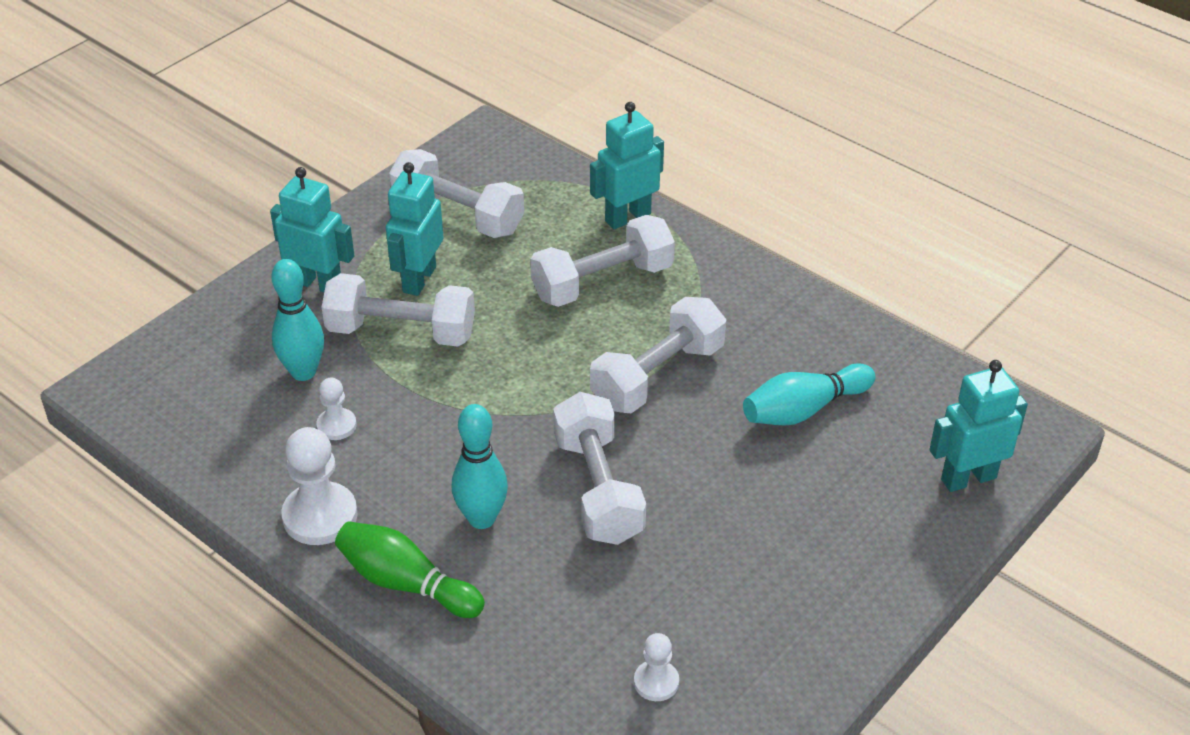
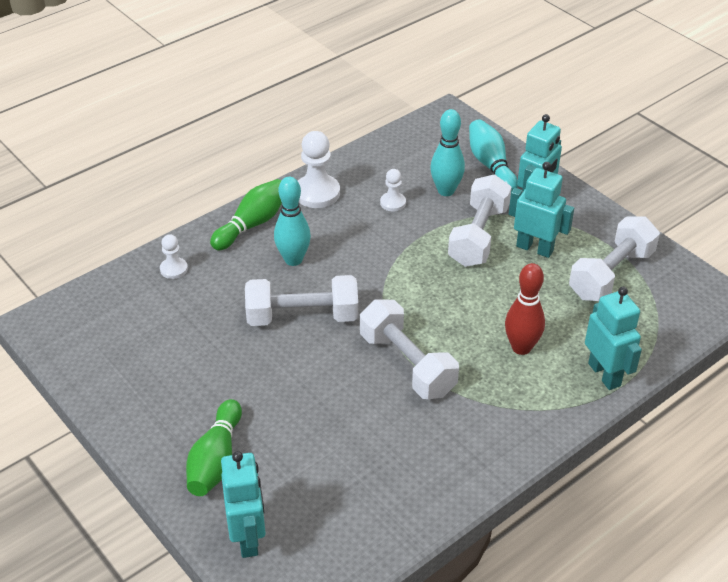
camera: 100 degrees right, 0 degrees up
white dumbbell [530,215,675,307] -> red bowling pin [505,263,545,355]
white pawn [634,633,679,701] -> white pawn moved to [160,234,188,279]
turquoise bowling pin [743,363,875,426] -> turquoise bowling pin moved to [469,119,518,192]
none -> green bowling pin [186,399,242,496]

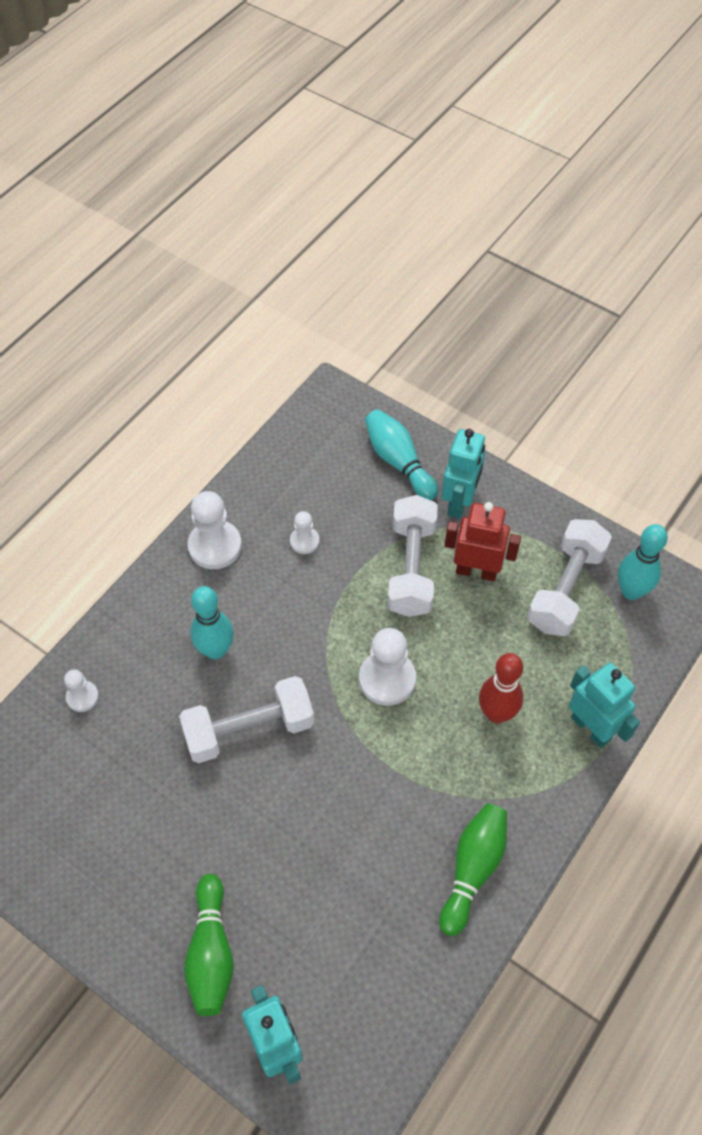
camera: 15 degrees left, 15 degrees up
green bowling pin [210,179,282,250] -> green bowling pin moved to [439,803,507,936]
white dumbbell [360,300,459,399] -> none
turquoise bowling pin [430,109,465,196] -> turquoise bowling pin moved to [618,524,668,600]
turquoise robot [509,162,574,258] -> red robot [445,502,521,581]
none -> white pawn [359,628,416,706]

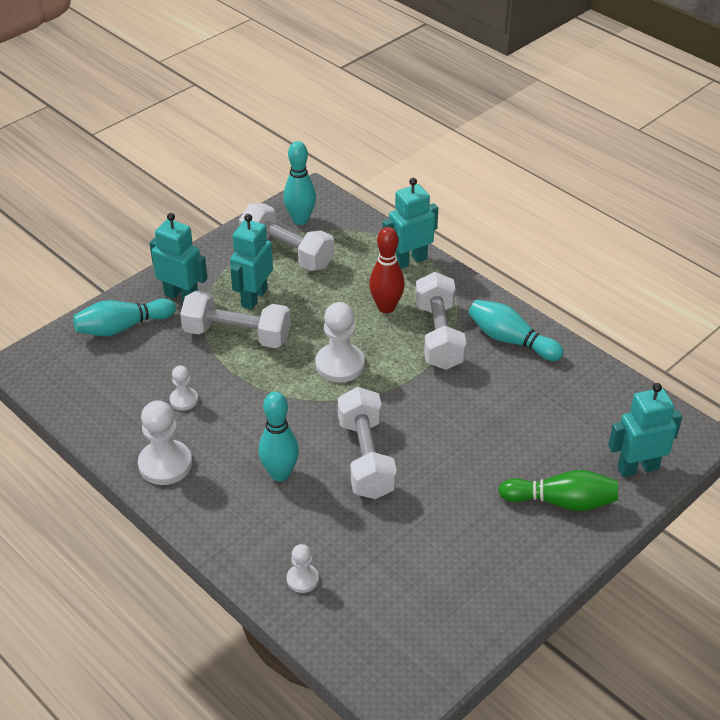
camera: 80 degrees left, 15 degrees down
green bowling pin [439,803,507,936] -> turquoise bowling pin [468,300,564,361]
red robot [445,502,521,581] -> turquoise robot [230,214,273,310]
none -> white dumbbell [415,272,467,370]

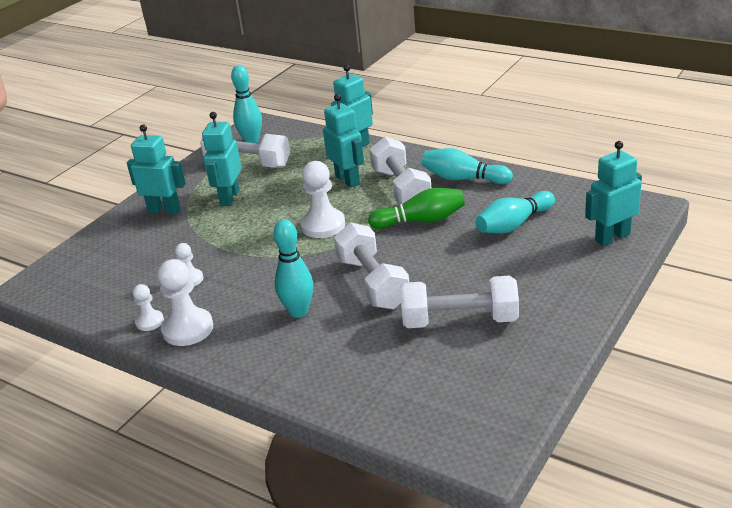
camera: 10 degrees left, 10 degrees down
turquoise bowling pin [73,298,176,336] -> turquoise bowling pin moved to [475,191,555,234]
white dumbbell [180,290,291,348] -> white dumbbell moved to [400,276,519,328]
white pawn [287,544,319,593] -> white pawn moved to [133,284,164,331]
red bowling pin [369,227,405,313] -> turquoise robot [323,94,364,188]
green bowling pin [498,470,618,511] -> green bowling pin moved to [368,188,465,229]

